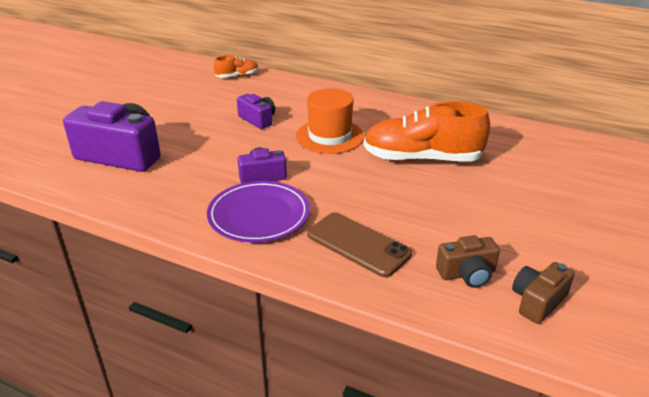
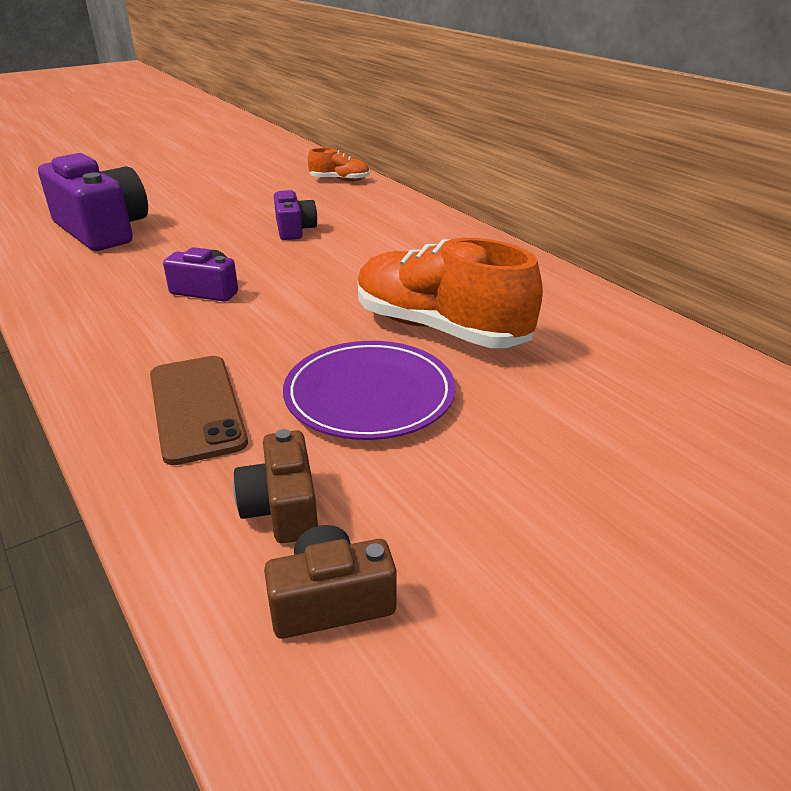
camera: 30 degrees right, 0 degrees up
purple plate [207,181,310,242] -> purple plate moved to [283,341,456,440]
orange hat [296,88,364,154] -> none
brown camera [436,235,500,288] -> brown camera turned 60 degrees clockwise [233,429,318,543]

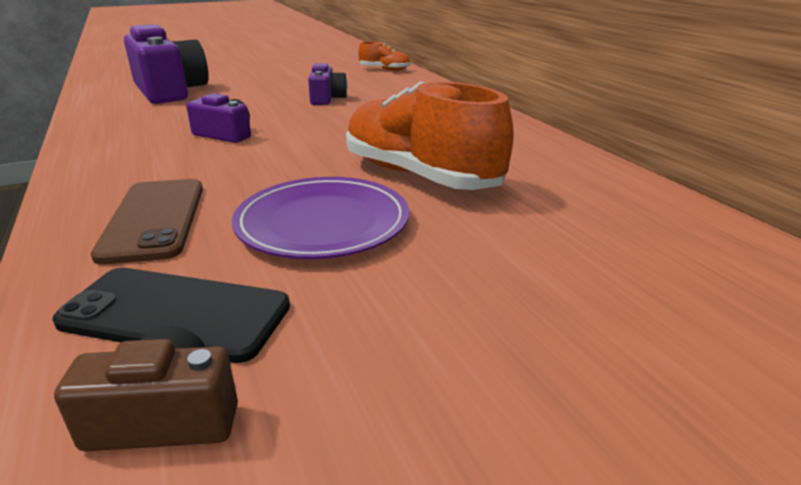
camera: 10 degrees right, 5 degrees down
brown camera [233,429,318,543] -> black phone [52,268,290,363]

